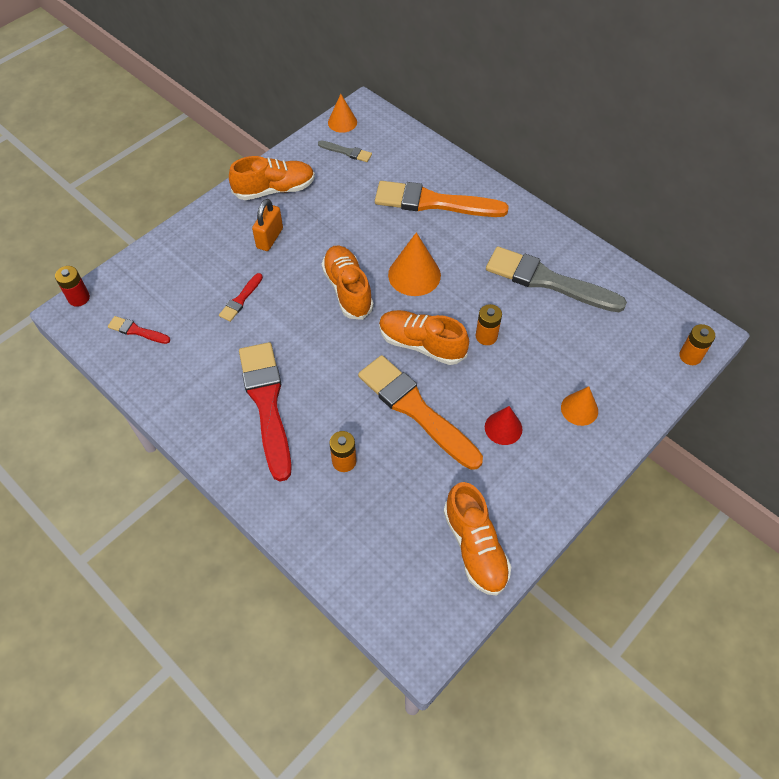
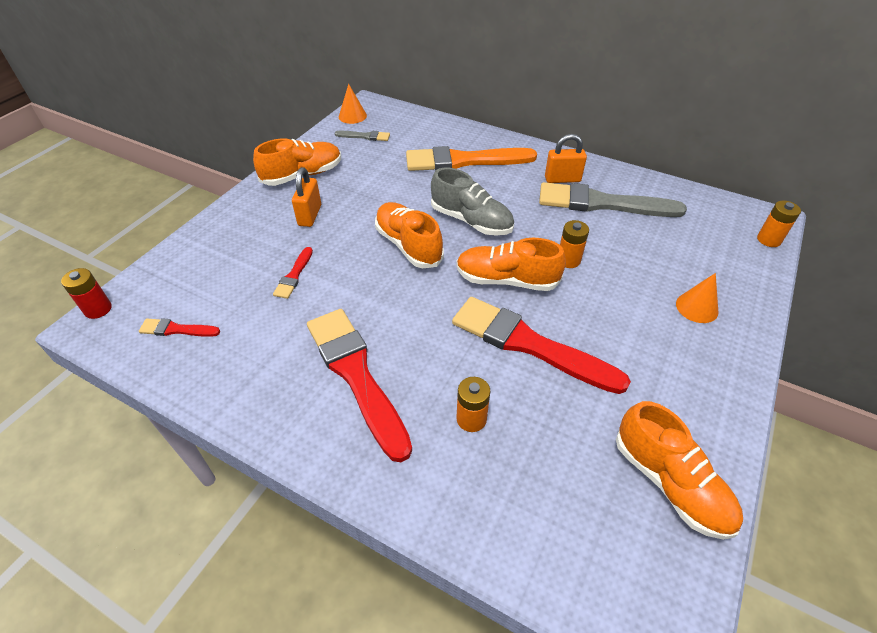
camera: 15 degrees left, 10 degrees down
orange brush [358,355,483,470] -> red brush [452,297,631,394]
orange cone [388,232,441,296] -> grey shoe [431,168,514,236]
red cone [485,406,523,445] -> none
none -> orange padlock [545,134,587,183]

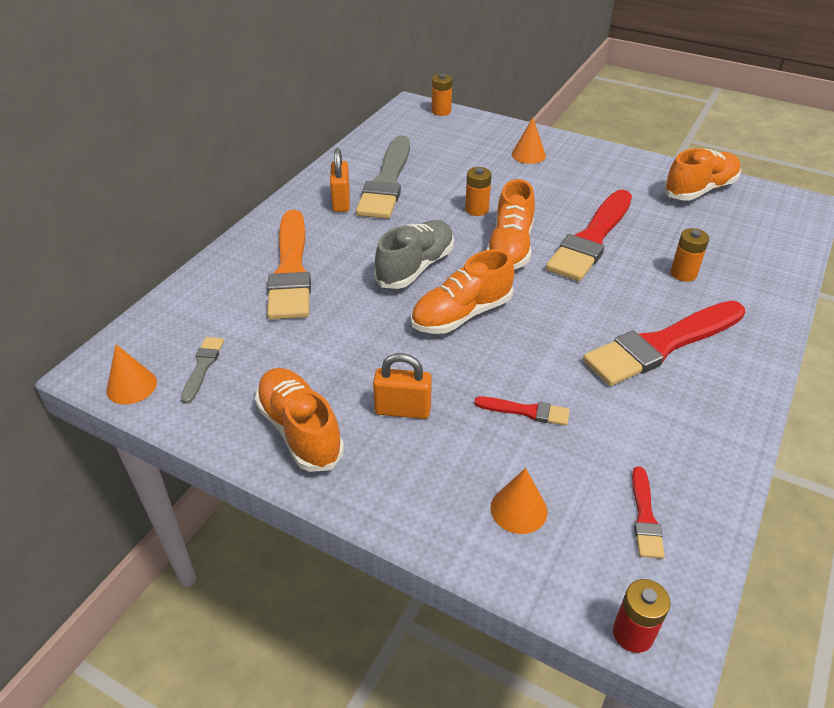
camera: 90 degrees left, 5 degrees down
none -> orange cone [491,468,547,534]

